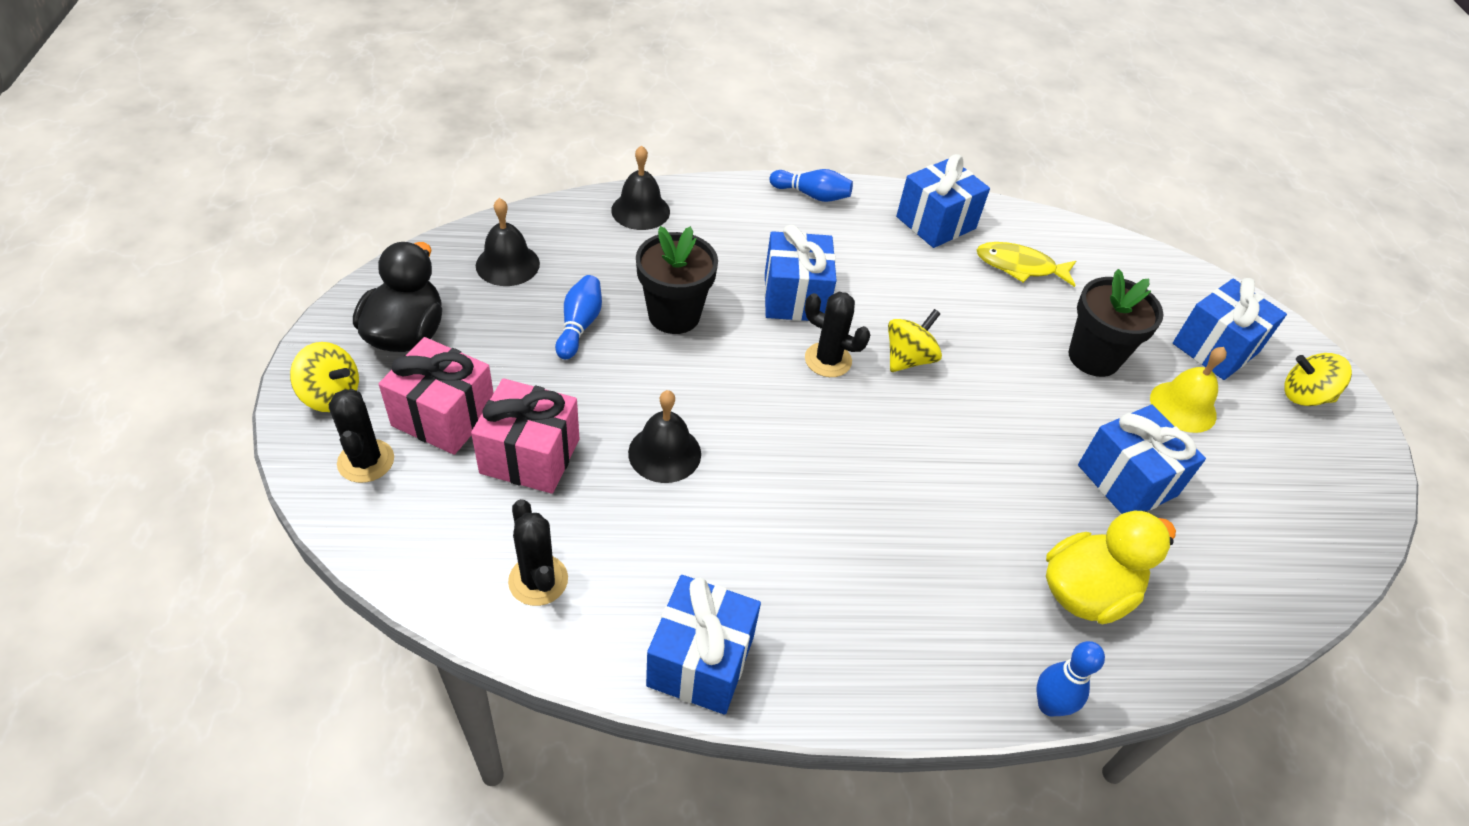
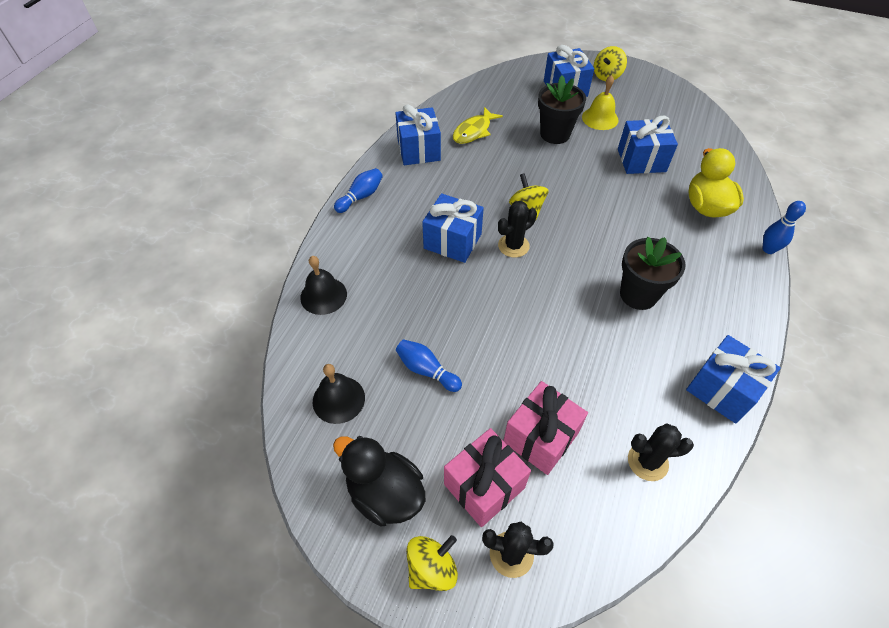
camera: 60 degrees left, 5 degrees up
black bell [628,390,701,483] -> none
black flower pot [636,226,718,334] -> black flower pot moved to [620,237,686,310]

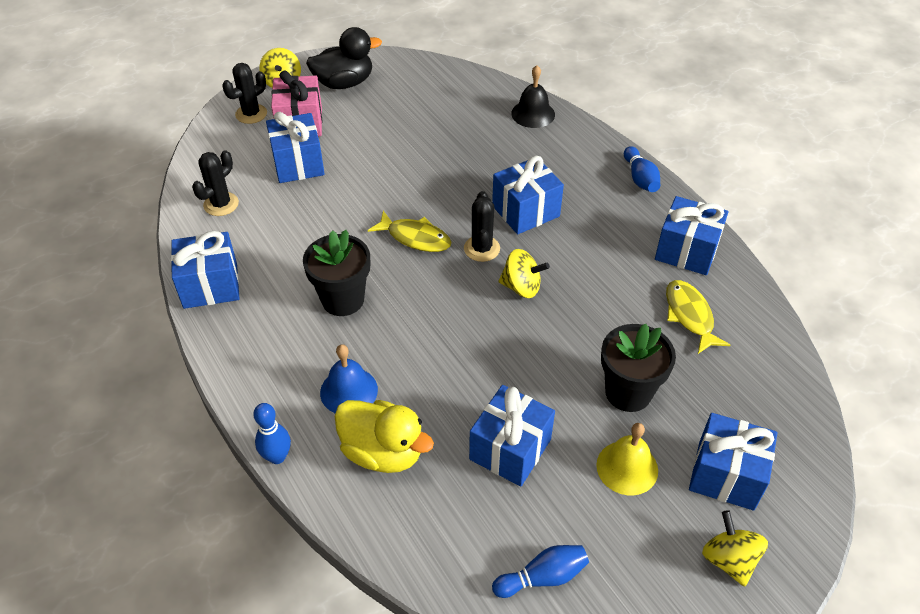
camera: 125 degrees right, 5 degrees down
black bell [313,364,365,424] -> none
blue bowling pin [396,339,462,392] -> blue bowling pin moved to [492,545,589,598]
pink gift [503,381,588,475] -> blue gift [266,112,325,183]
none -> blue bell [320,344,378,413]
none -> yellow fish [368,211,451,252]

